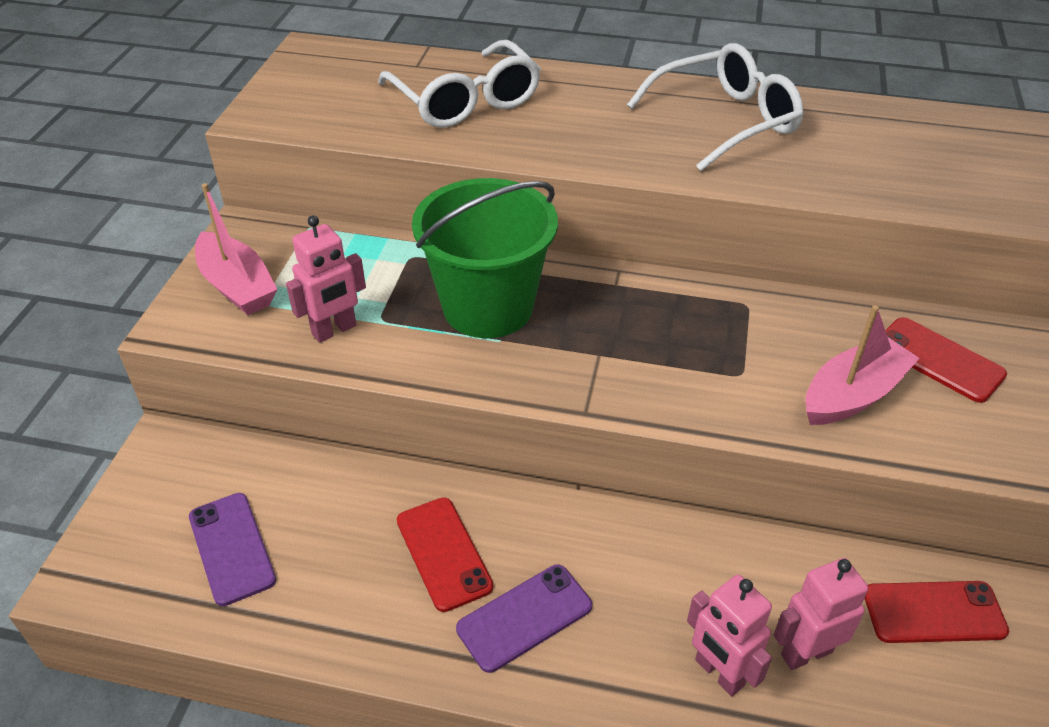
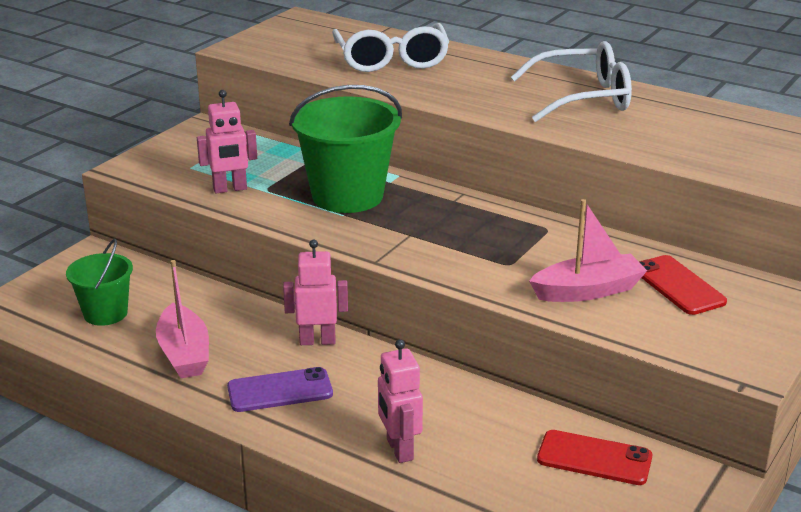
camera: 20 degrees right, 15 degrees down
purple phone [189,493,276,606] -> green bucket [66,239,133,326]
pink boat [195,183,277,315] -> pink boat moved to [156,260,209,378]
red phone [397,497,493,612] -> none
pink robot [774,558,868,670] -> pink robot moved to [283,240,348,345]

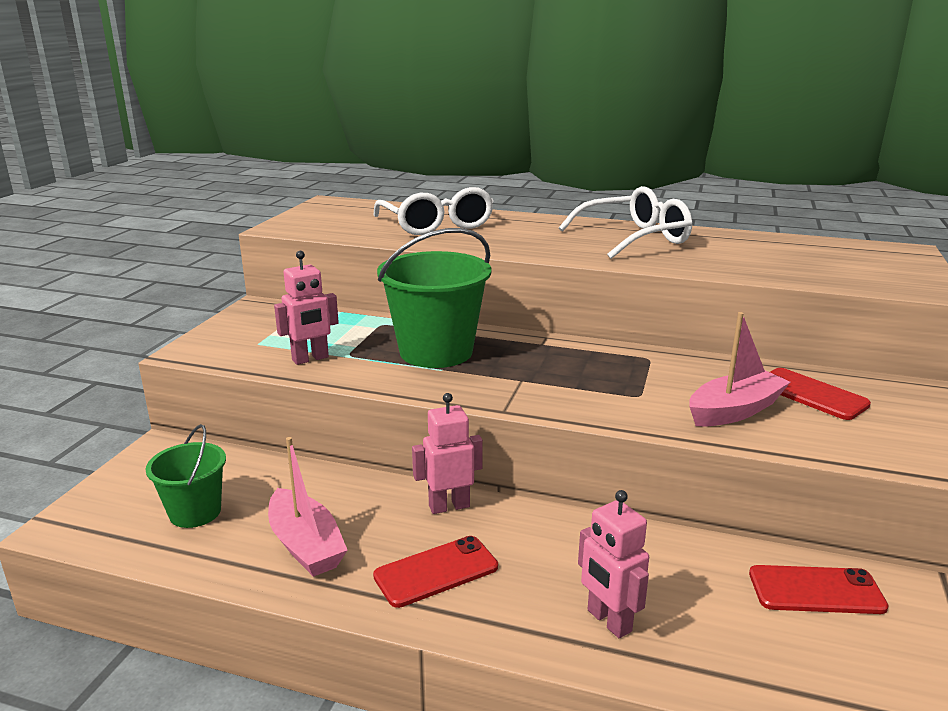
camera: 15 degrees left, 5 degrees down
purple phone [227,367,333,412] -> red phone [373,536,498,608]

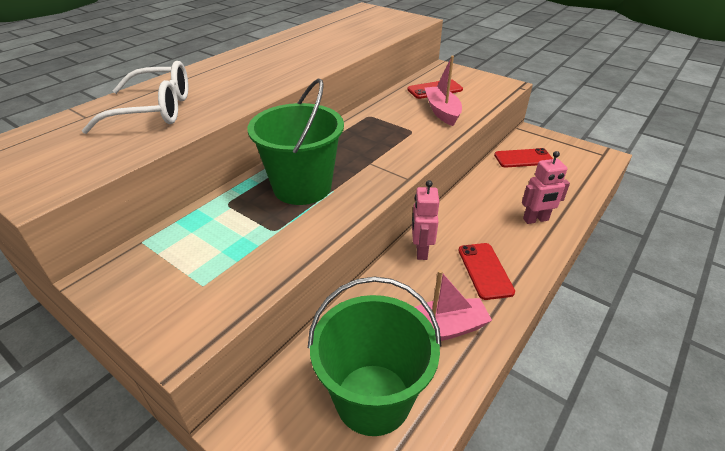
camera: 70 degrees left, 15 degrees up
green bucket [146,424,226,528] -> green bucket [308,277,442,436], size x1.73
pink robot [274,251,339,365] -> none
white glasses [559,186,692,259] -> none
red phone [749,565,889,614] -> red phone turned 60 degrees clockwise [494,148,553,168]

